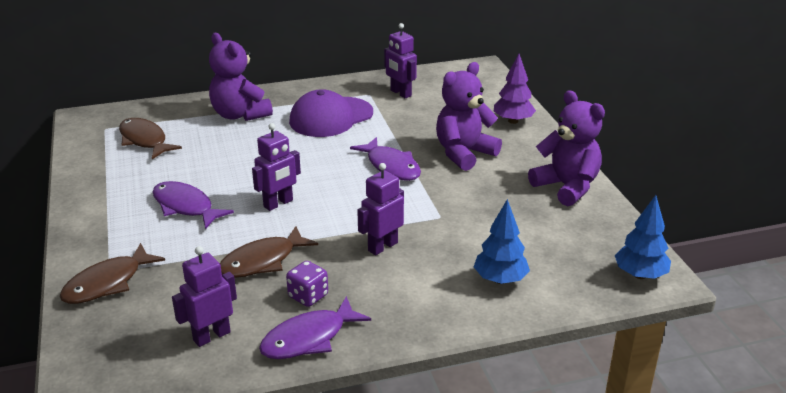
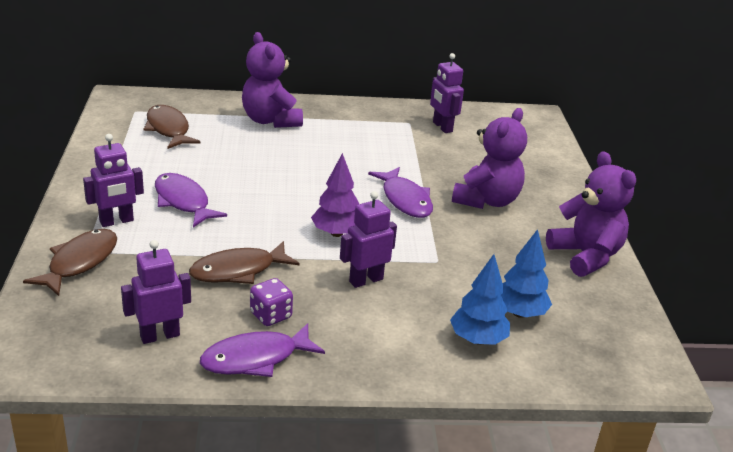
camera: 10 degrees right, 0 degrees up
brown fish [59,243,165,304] -> brown fish turned 150 degrees clockwise [23,229,117,296]
purple robot [252,123,301,211] -> purple robot moved to [83,134,144,227]
purple cap [289,89,373,137] -> none
purple teddy bear [436,62,502,171] -> purple teddy bear turned 150 degrees clockwise [452,108,527,209]
purple tree [494,54,536,124] -> purple tree moved to [311,153,359,237]
blue tree [615,195,671,279] -> blue tree moved to [501,229,552,318]

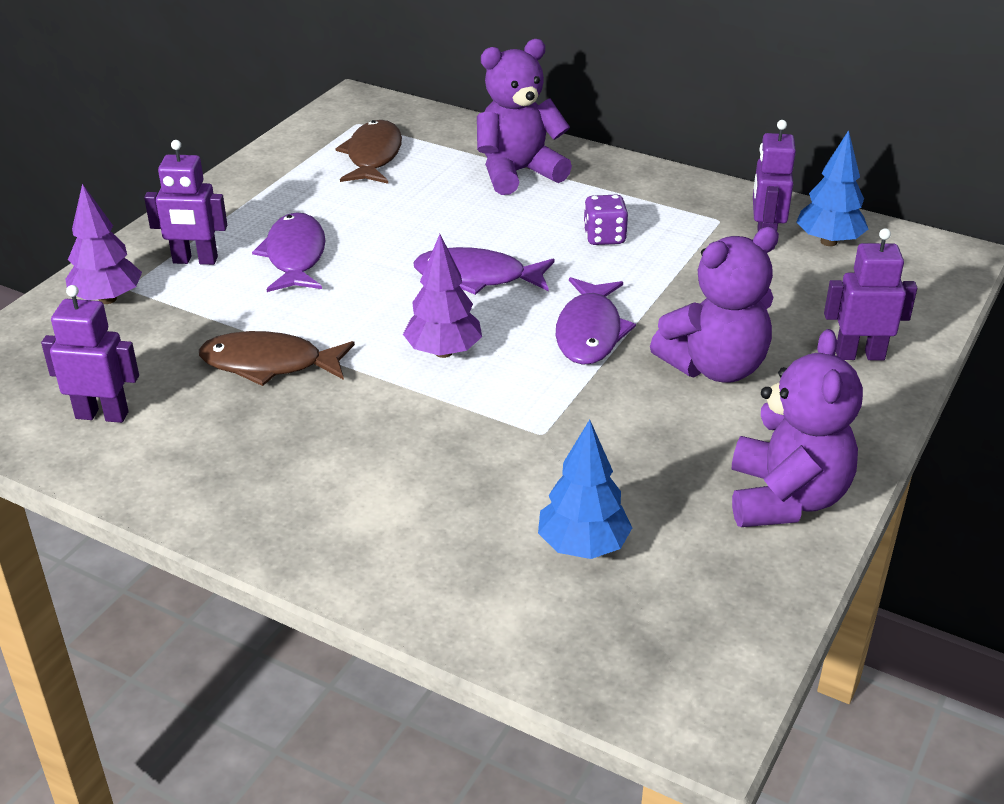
camera: 35 degrees right, 5 degrees up
brown fish [23,229,117,296] -> purple tree [65,184,142,304]
purple fish [200,323,325,377] -> purple fish moved to [413,247,555,295]
purple teddy bear [242,32,303,128] -> purple teddy bear turned 60 degrees clockwise [477,39,572,195]
purple dice [250,278,293,326] -> purple dice moved to [583,194,628,245]
purple robot [340,191,397,288] -> purple robot moved to [824,228,917,361]
blue tree [450,254,510,345] -> blue tree moved to [797,130,868,246]

